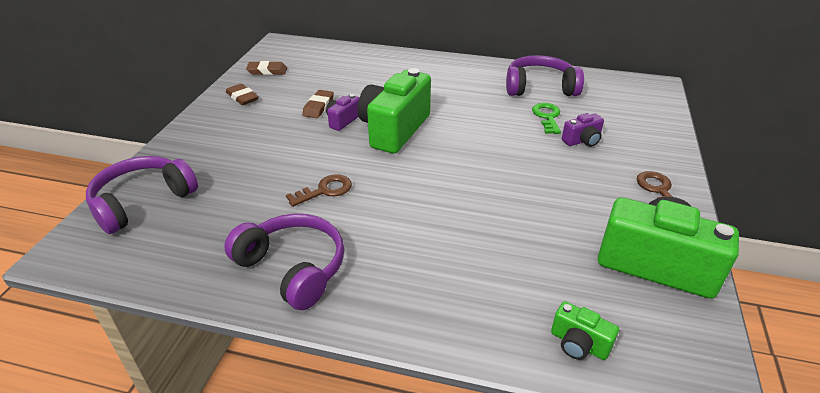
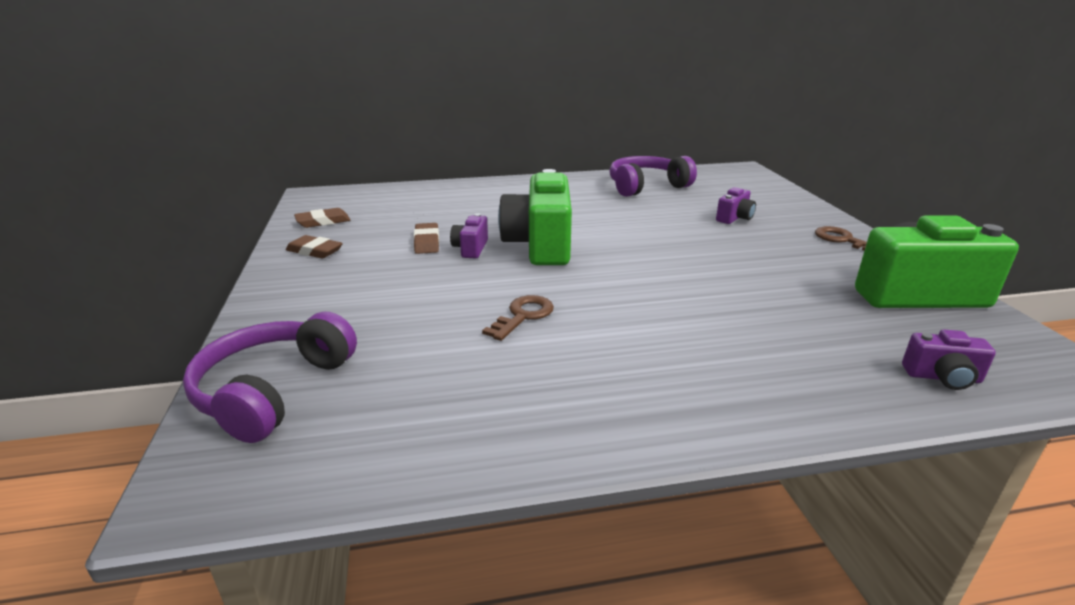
camera: 25 degrees left, 10 degrees down
purple headphones [224,214,344,310] -> none
green key [532,103,561,134] -> none
green camera [551,301,619,360] -> purple camera [902,329,996,390]

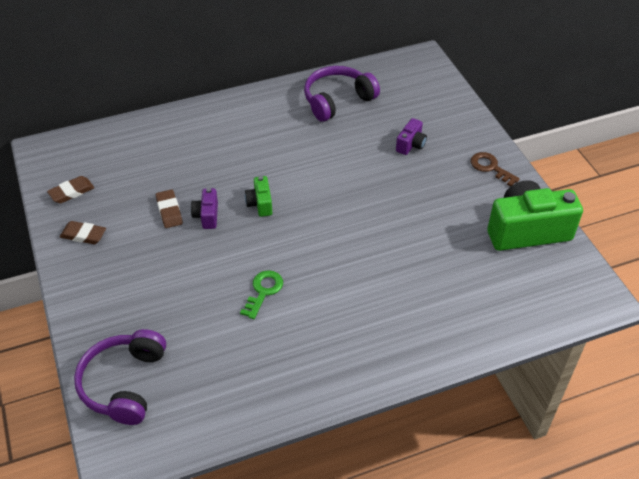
camera: 10 degrees left, 20 degrees up
brown key [482,295,554,341] -> green key [240,270,283,319]
green camera [498,169,572,265] -> green camera [245,176,272,217], size x0.46
purple camera [902,329,996,390] -> none

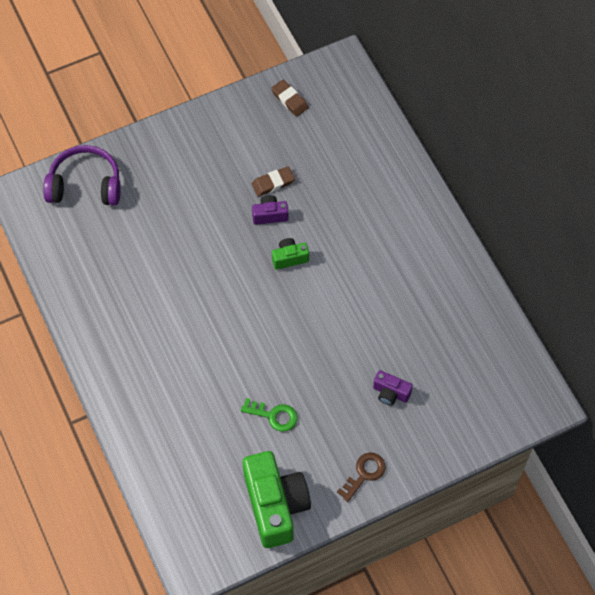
camera: 85 degrees right, 15 degrees up
brown eraser [60,221,106,244] -> none
green key [240,270,283,319] -> green key moved to [241,398,298,432]
purple headphones [304,66,380,122] -> none

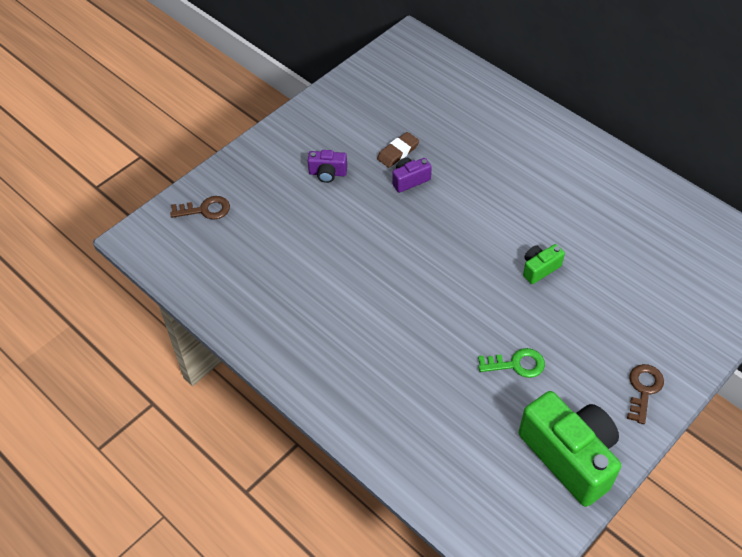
camera: 20 degrees left, 10 degrees down
purple headphones [43,145,121,206] -> brown key [170,196,230,220]
brown eraser [271,80,309,117] -> none
green camera [272,238,309,270] -> green camera moved to [523,244,565,284]
purple camera [373,370,413,406] -> purple camera moved to [308,150,347,183]

